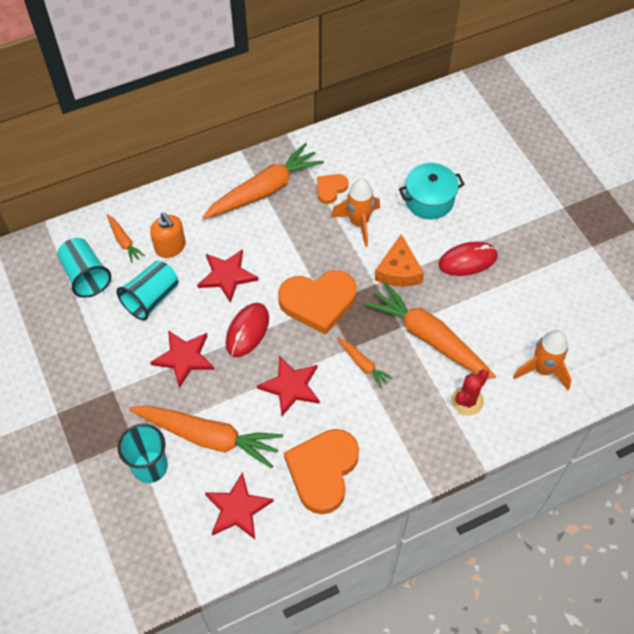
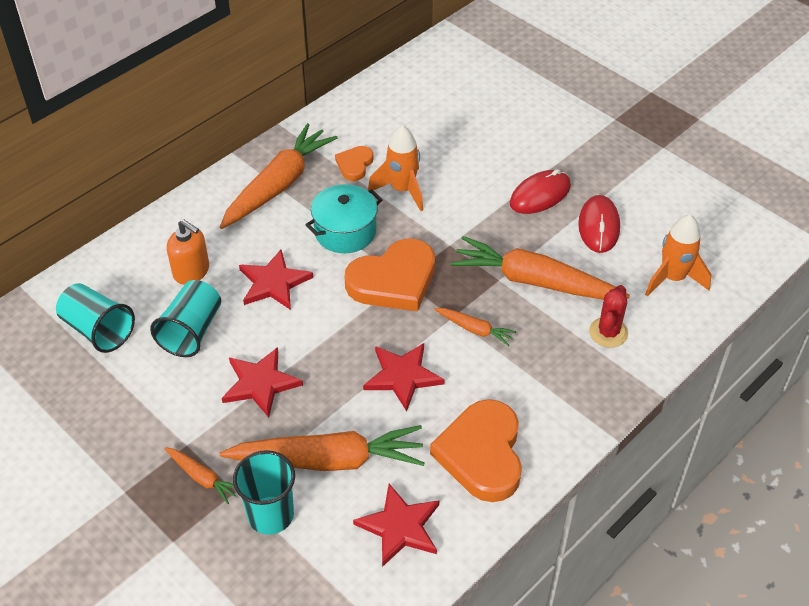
camera: 20 degrees left, 10 degrees down
orange carrot [107,214,145,263] -> orange carrot moved to [164,447,236,504]
red mouse [226,303,269,357] -> red mouse moved to [578,195,620,253]
orange cheese [375,234,424,287] -> none
turquoise pot [399,163,465,219] -> turquoise pot moved to [306,184,382,253]

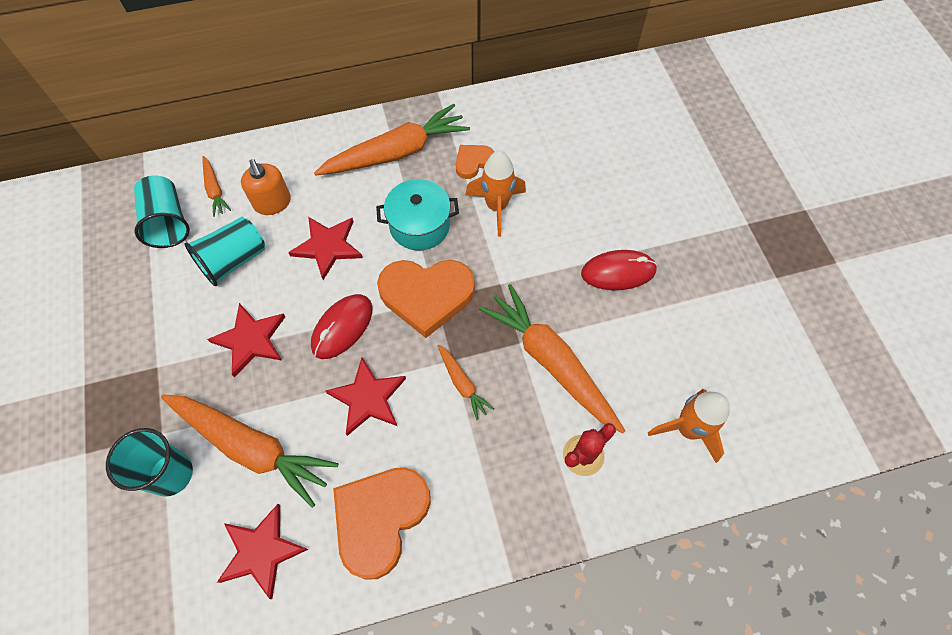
camera: 30 degrees right, 15 degrees up
orange carrot [164,447,236,504] -> orange carrot moved to [202,156,231,217]
red mouse [578,195,620,253] -> red mouse moved to [311,294,373,359]

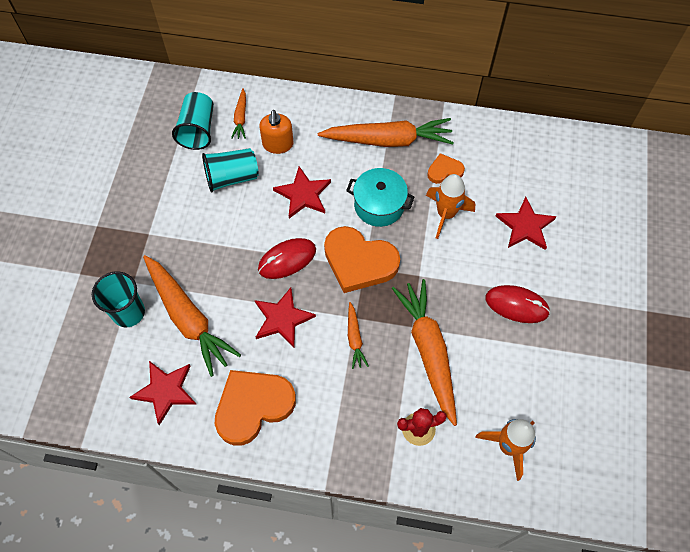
camera: 25 degrees right, 0 degrees up
red star [207,303,285,377] -> red star moved to [496,197,557,250]

